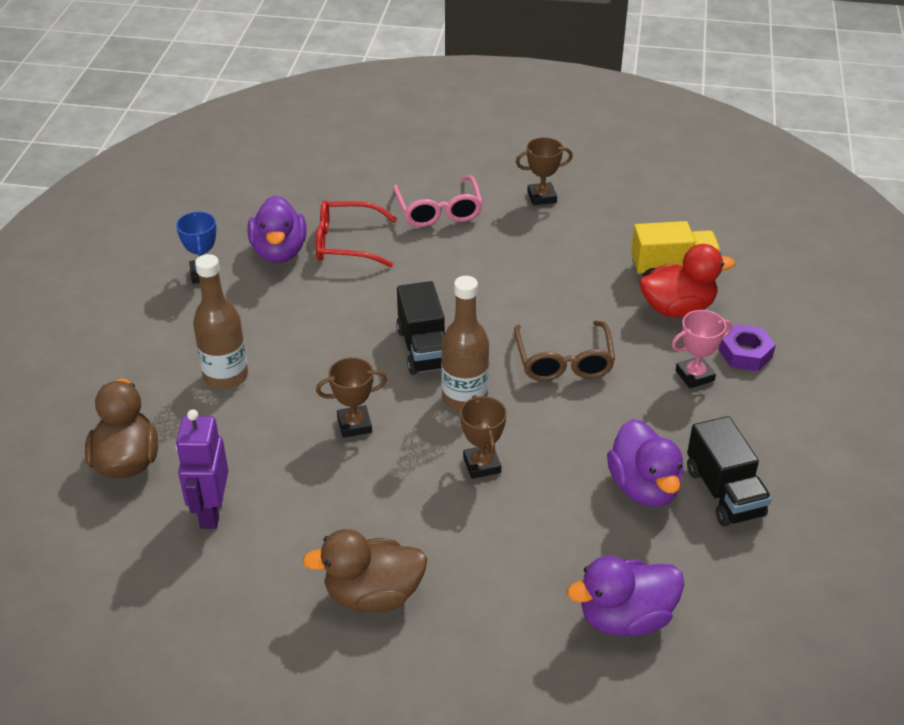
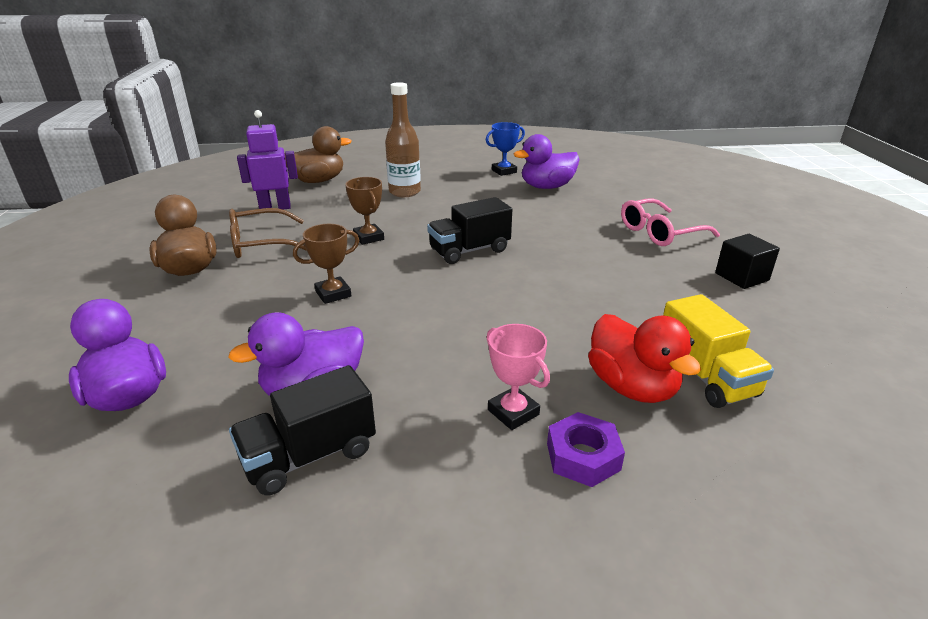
camera: 75 degrees right, 10 degrees down
red glasses [316,200,397,267] -> none
brown bottle [441,276,489,411] -> none
brown glasses [514,321,615,381] -> brown glasses moved to [229,208,307,258]
brown trophy [516,137,573,205] -> black cube [715,234,780,289]

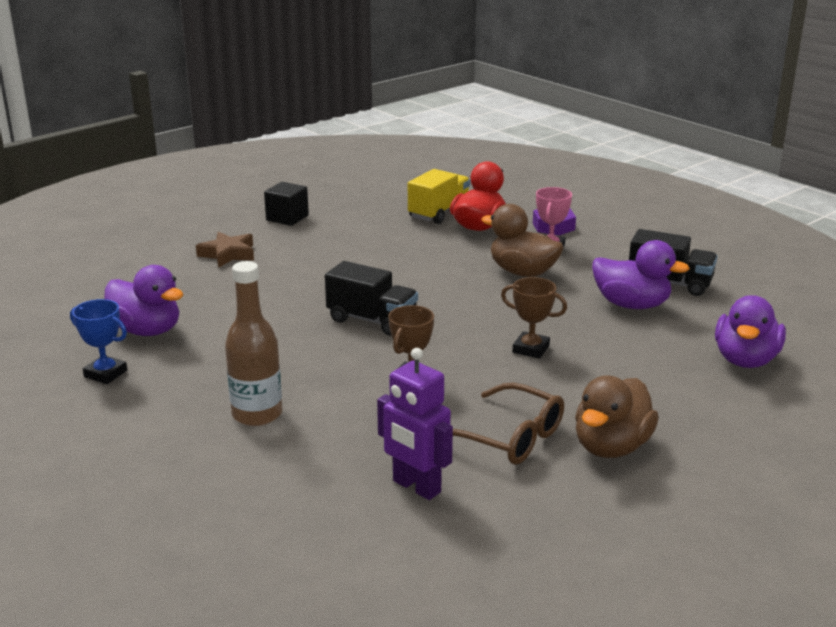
camera: 125 degrees left, 5 degrees down
brown duck [284,126,352,183] -> brown duck moved to [481,204,564,277]
pink glasses [621,198,720,246] -> brown star [196,232,254,267]

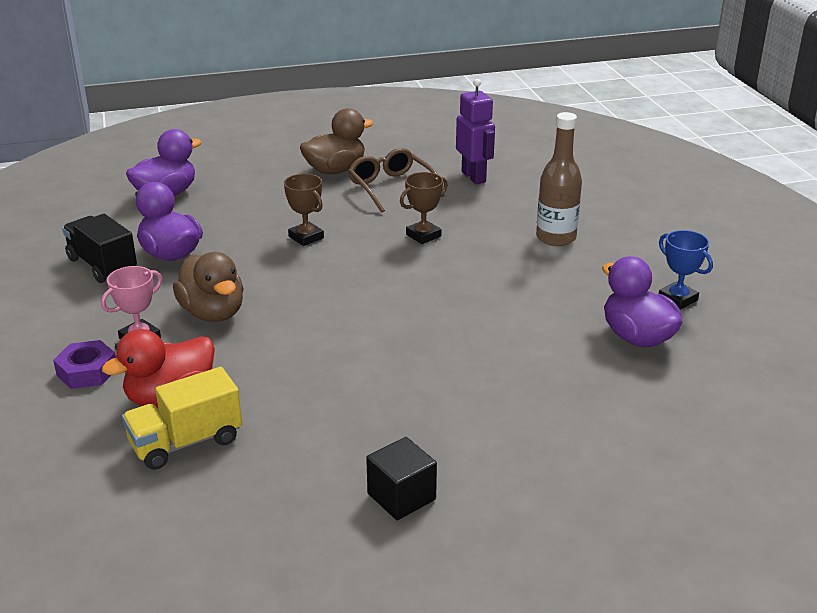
camera: 155 degrees left, 5 degrees up
brown star [196,232,254,267] -> none
black truck [325,261,418,336] -> none

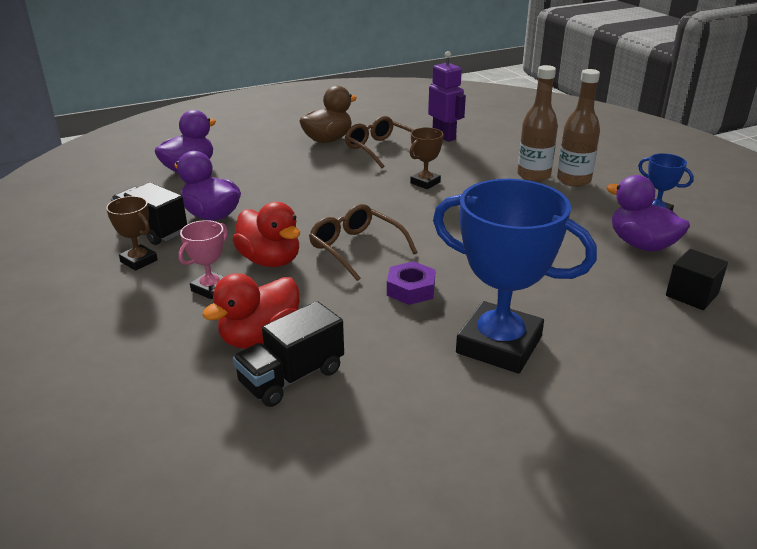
camera: 10 degrees left, 0 degrees up
purple nut [53,340,116,389] -> purple nut moved to [387,261,435,305]
yellow truck [122,367,242,470] -> black truck [233,301,344,407]
brown duck [173,252,244,322] -> red duck [232,202,300,267]
brown trophy [284,174,324,246] -> brown trophy moved to [106,196,158,271]
black cube [366,437,437,520] -> black cube moved to [666,249,728,310]
none -> brown glasses [309,204,417,281]
none -> blue trophy [433,179,597,373]
none -> brown bottle [557,69,600,187]

